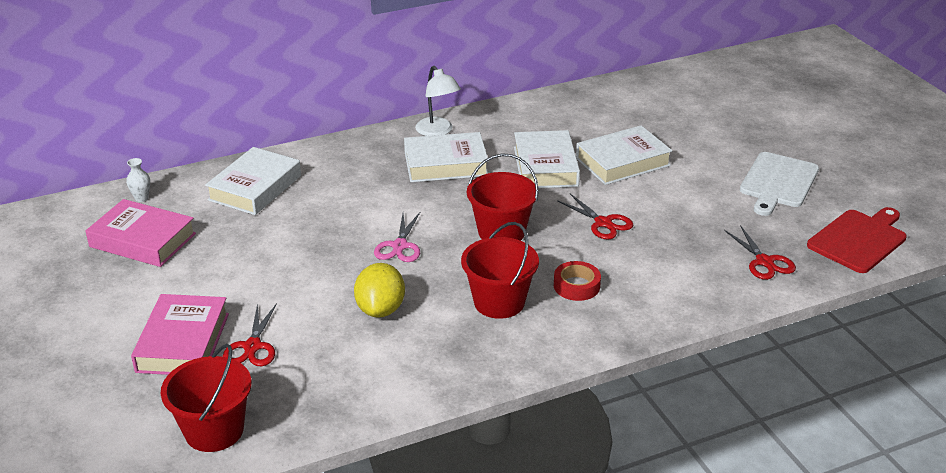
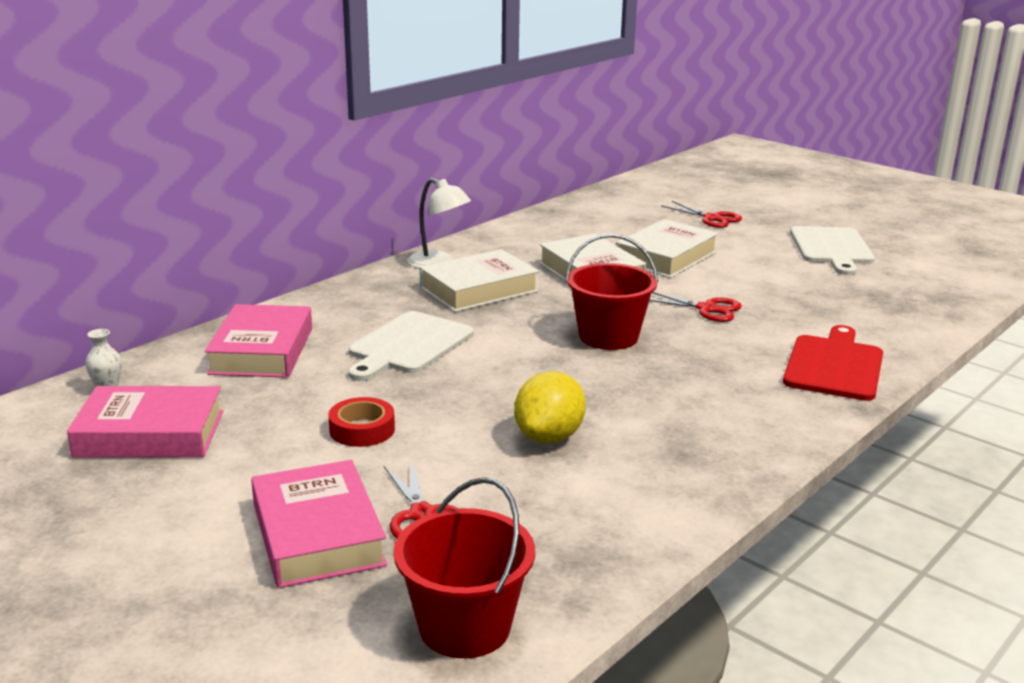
camera: 25 degrees left, 10 degrees down
white book [205,147,301,215] -> pink book [205,304,312,378]
yellow lemon [354,263,405,318] -> yellow lemon turned 45 degrees clockwise [514,371,586,444]
pink scissors [374,212,420,262] -> none
red bucket [461,222,539,319] -> none
red tape [554,261,601,301] -> red tape moved to [329,397,395,447]
red scissors [724,225,796,280] -> red scissors moved to [661,201,742,228]
red cutting board [807,207,907,273] -> red cutting board moved to [783,325,883,401]
none -> white cutting board [349,311,474,381]

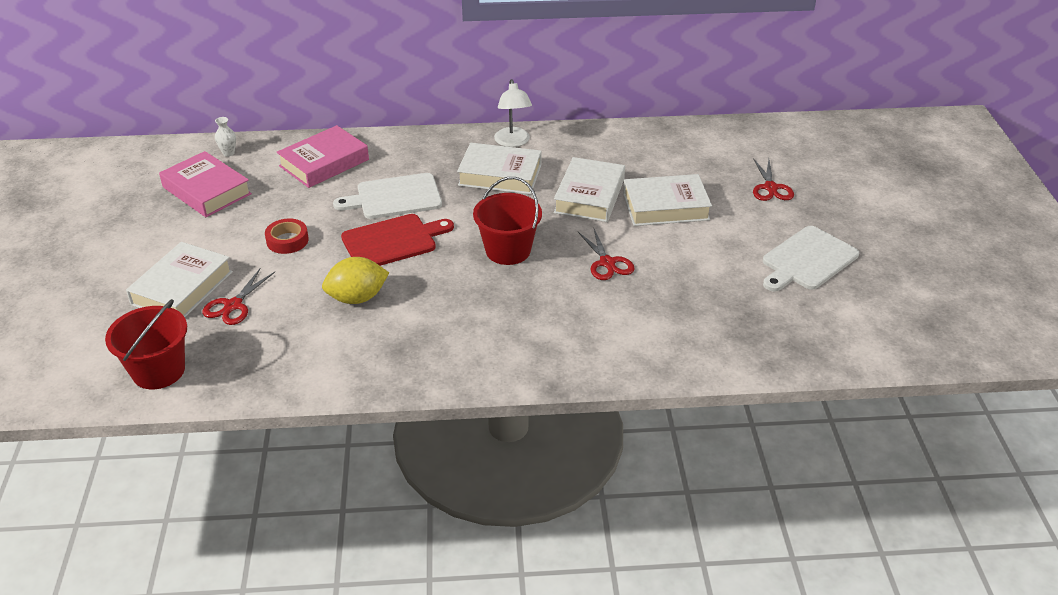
camera: 45 degrees right, 15 degrees up
pink book [251,460,387,588] -> white book [126,242,233,317]
red cutting board [783,325,883,401] -> red cutting board moved to [341,214,454,266]

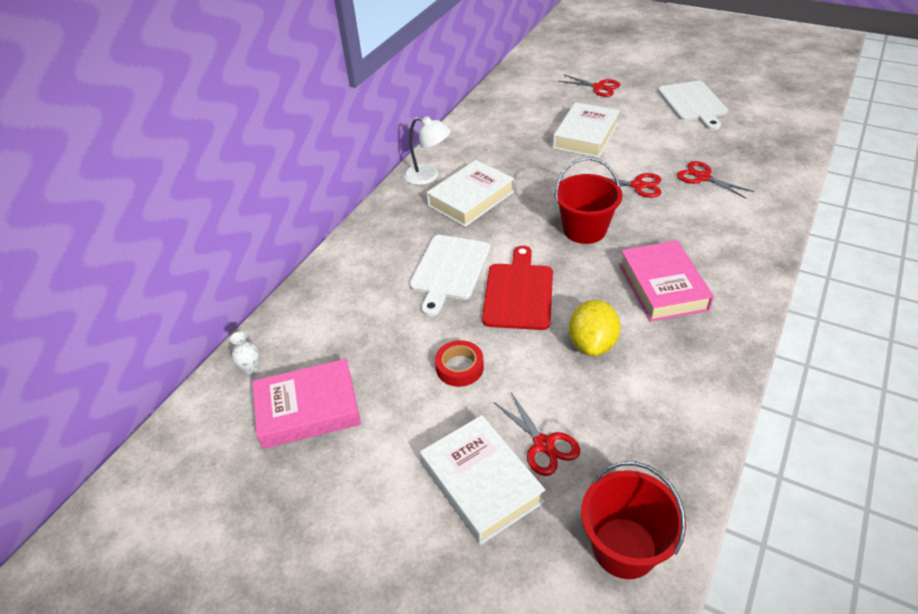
camera: 55 degrees left, 5 degrees up
pink book [277,125,369,188] -> pink book moved to [619,240,714,322]
white book [554,157,625,222] -> none
none -> red scissors [677,161,754,198]

